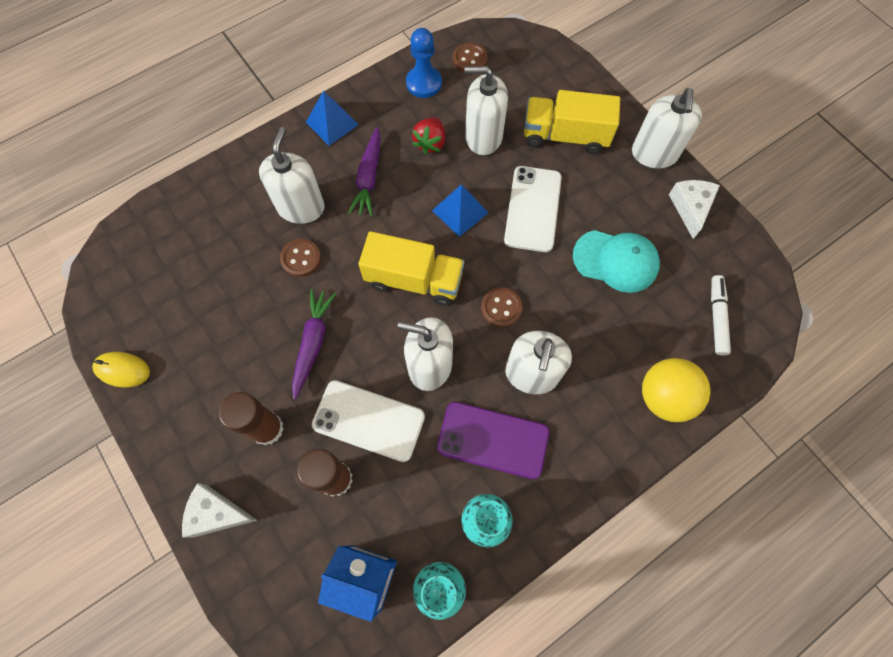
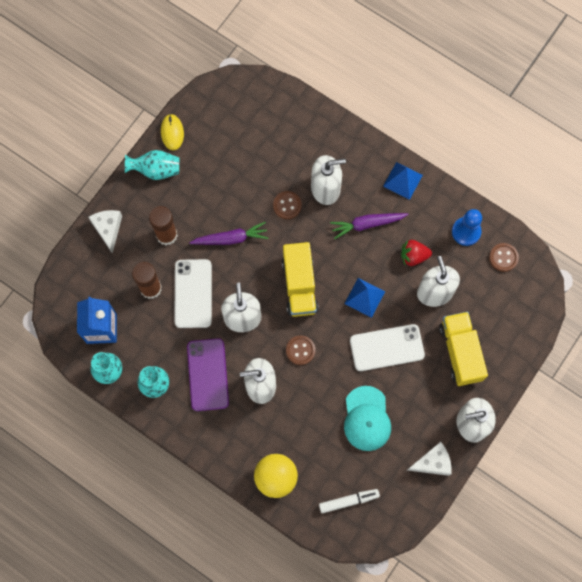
camera: 70 degrees right, 5 degrees up
none -> turquoise vase [125,150,179,180]

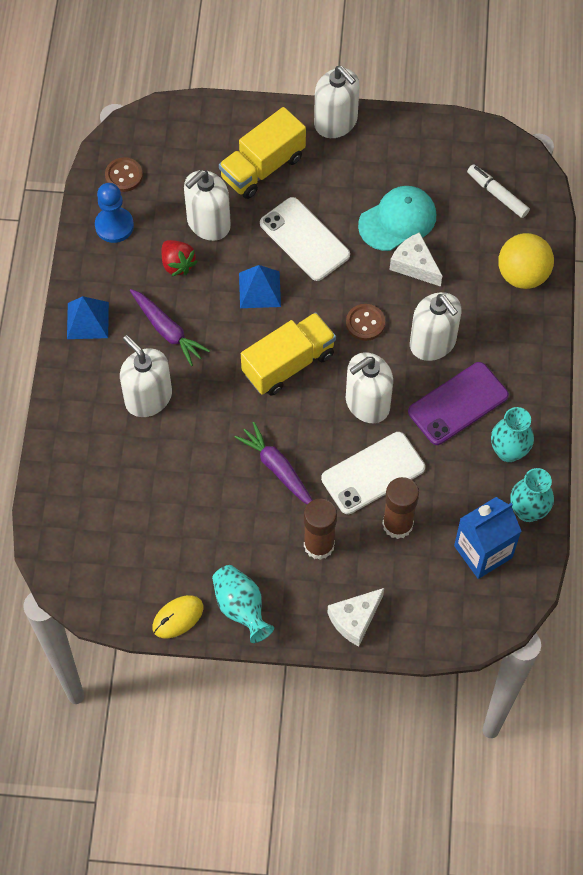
camera: 120 degrees left, 10 degrees down
brown button [273,191,302,219] -> none
white cheese [408,442,451,476] -> white cheese moved to [390,232,442,287]

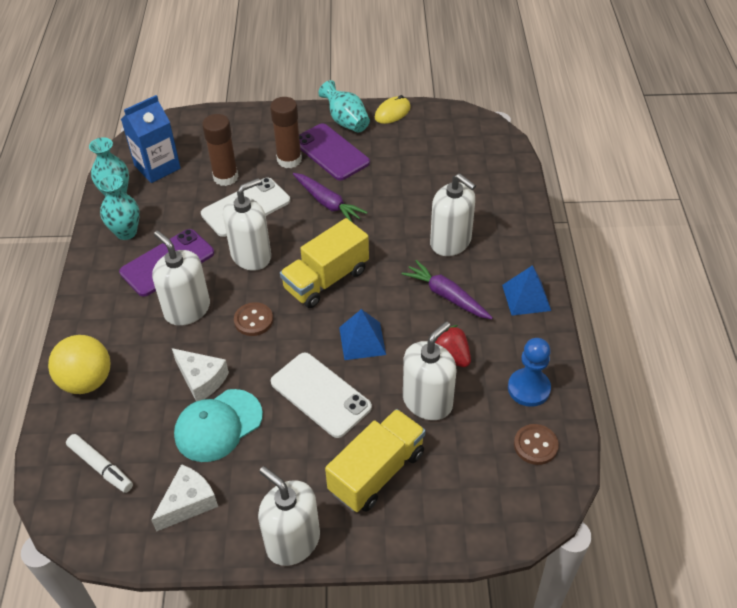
camera: 175 degrees right, 15 degrees down
white cheese [328,588,384,646] -> white cheese moved to [151,464,218,532]
none -> purple phone [299,123,370,180]

